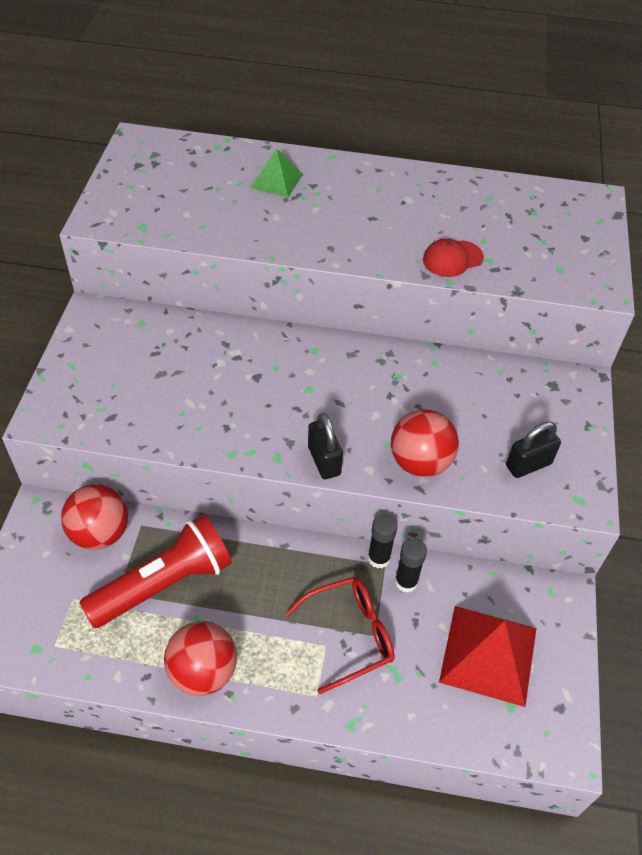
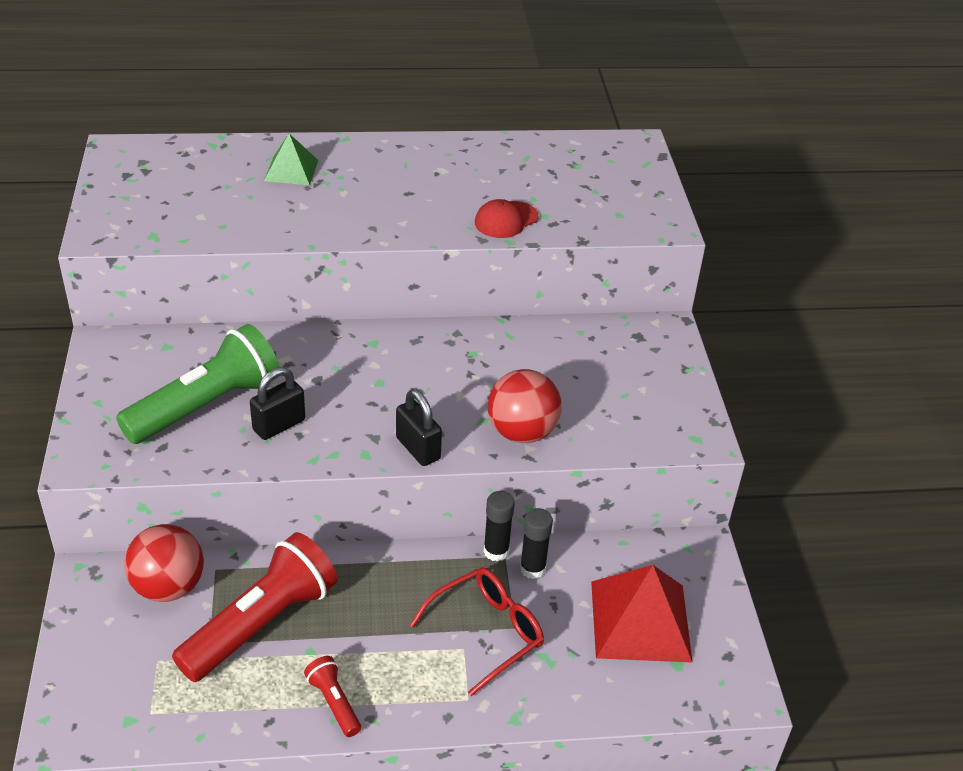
camera: 15 degrees left, 10 degrees down
red ball [164,621,237,696] -> red flashlight [304,656,361,737]
black padlock [506,421,561,478] -> black padlock moved to [250,367,305,440]
none -> green flashlight [116,324,279,444]

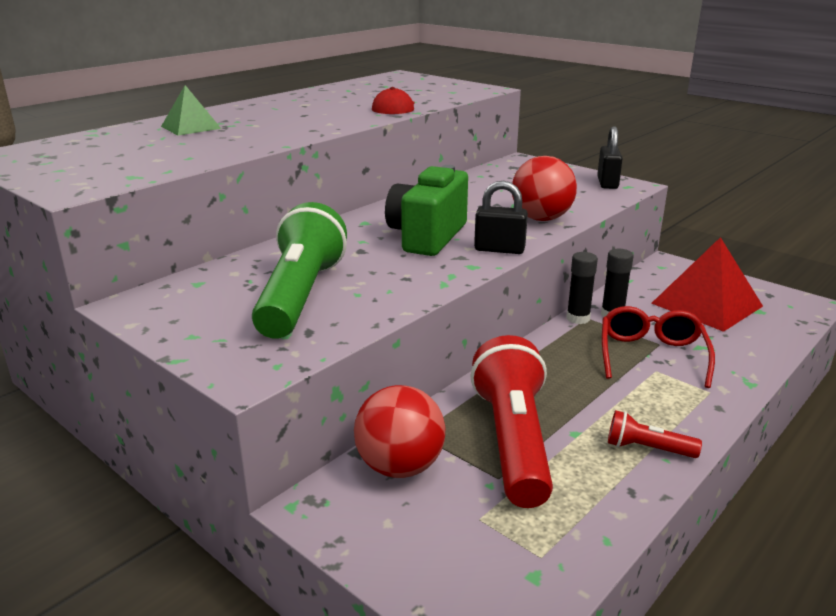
camera: 40 degrees left, 15 degrees down
black padlock [250,367,305,440] -> black padlock moved to [597,126,623,189]
none -> green camera [385,165,468,256]

